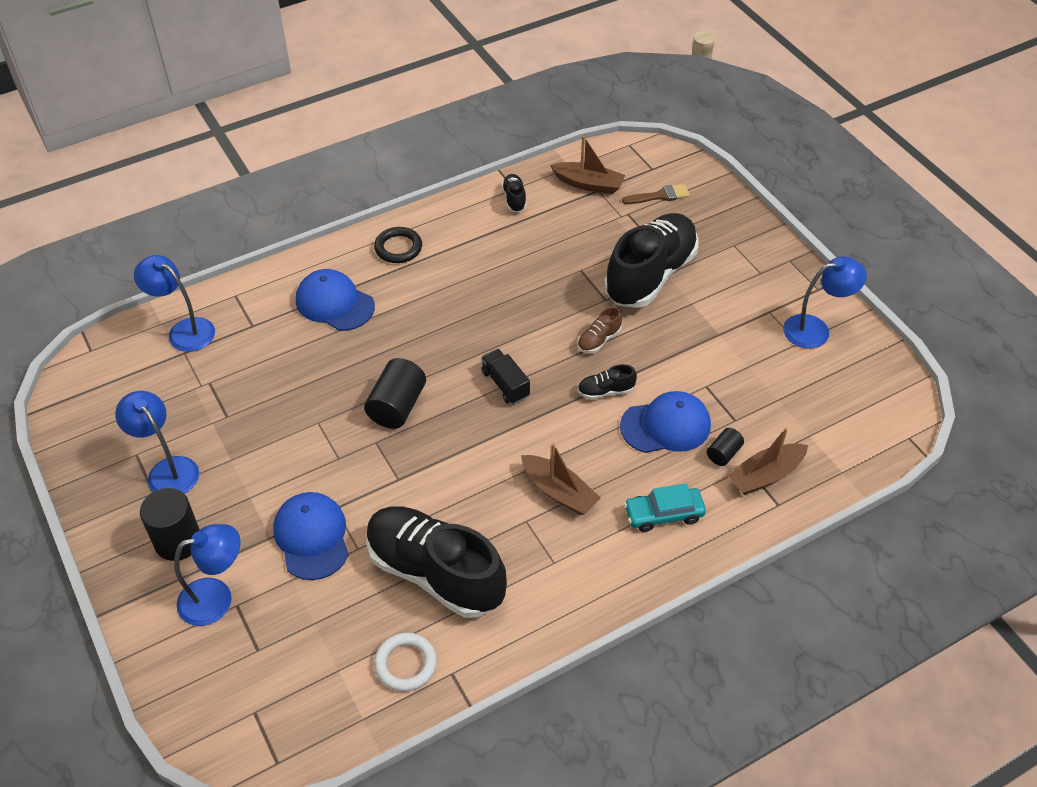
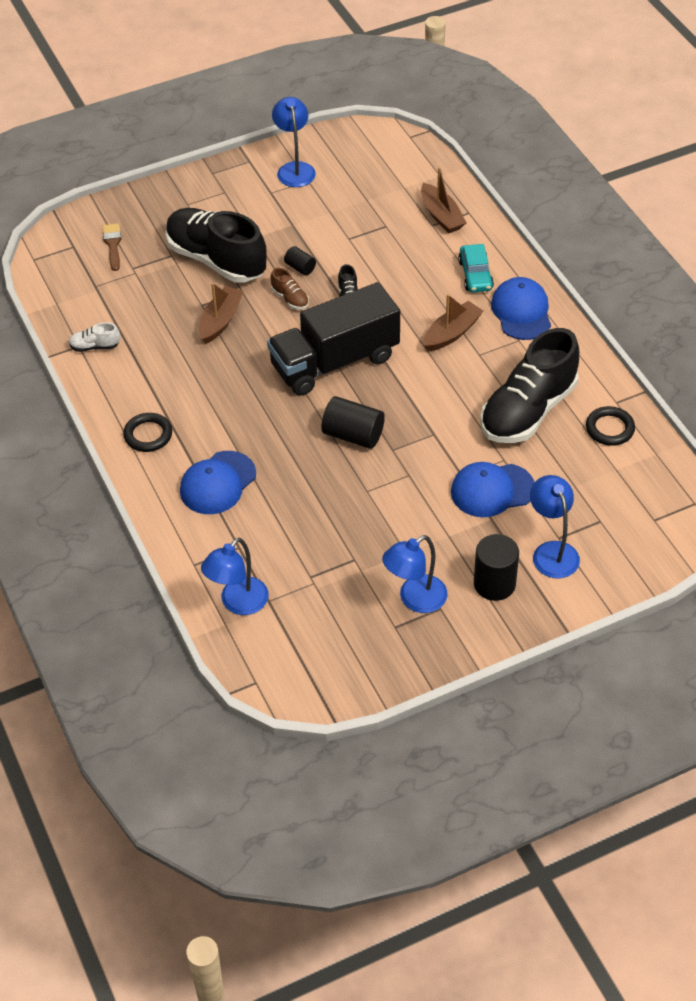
camera: 85 degrees left, 0 degrees up
white ring [374,632,437,692] -> black ring [586,406,635,446]
black truck [481,349,530,404] -> black truck [267,282,400,396], size x2.39
black shoe [502,174,526,212] -> white shoe [68,322,120,352]
brown boat [550,136,625,194] -> brown boat moved to [199,283,244,344]
blue cap [620,391,711,453] -> blue cap moved to [491,277,551,340]
black cylinder [707,428,744,466] -> black cylinder moved to [284,246,316,275]

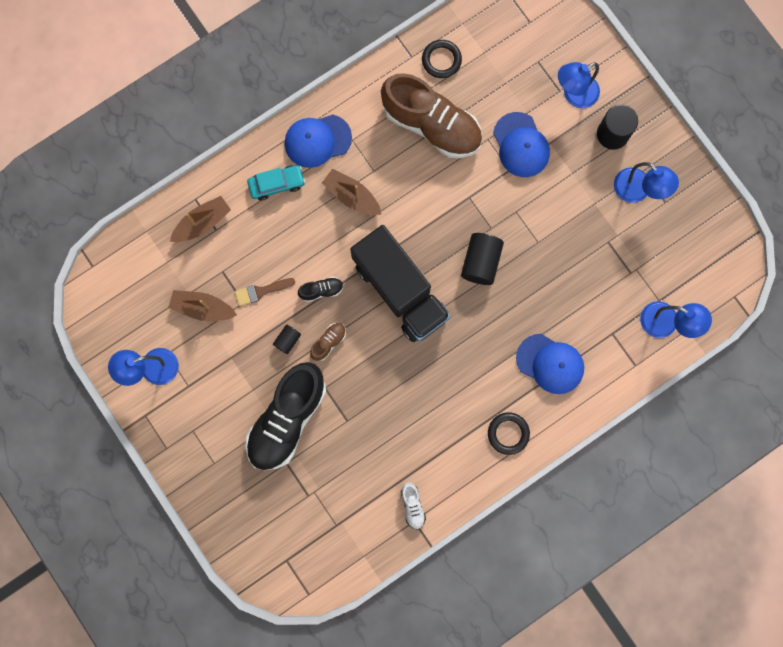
camera: 100 degrees left, 30 degrees up
brown brush [103,223,121,271] -> brown brush moved to [235,278,295,306]
brown boat [199,283,244,344] -> brown boat moved to [168,290,237,321]
black shoe [480,328,579,443] -> brown shoe [381,73,482,158]

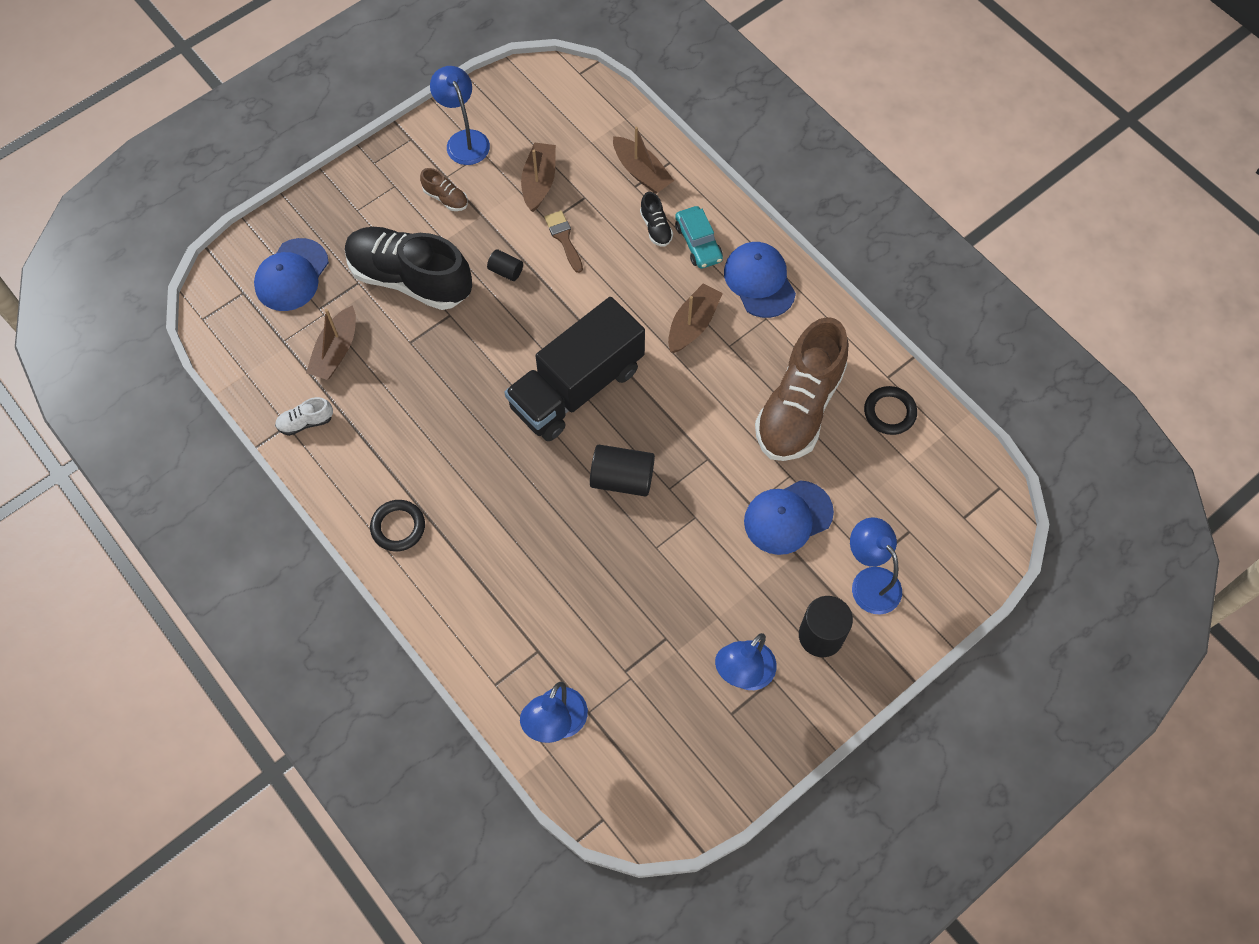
camera: 85 degrees right, 15 degrees down
black shoe [298,277,343,302] -> black shoe moved to [640,192,673,247]
brown shoe [310,323,346,361] -> brown shoe moved to [420,168,468,211]
blue cap [516,334,584,394] -> blue cap moved to [254,238,329,311]
none -> brown boat [306,305,356,380]

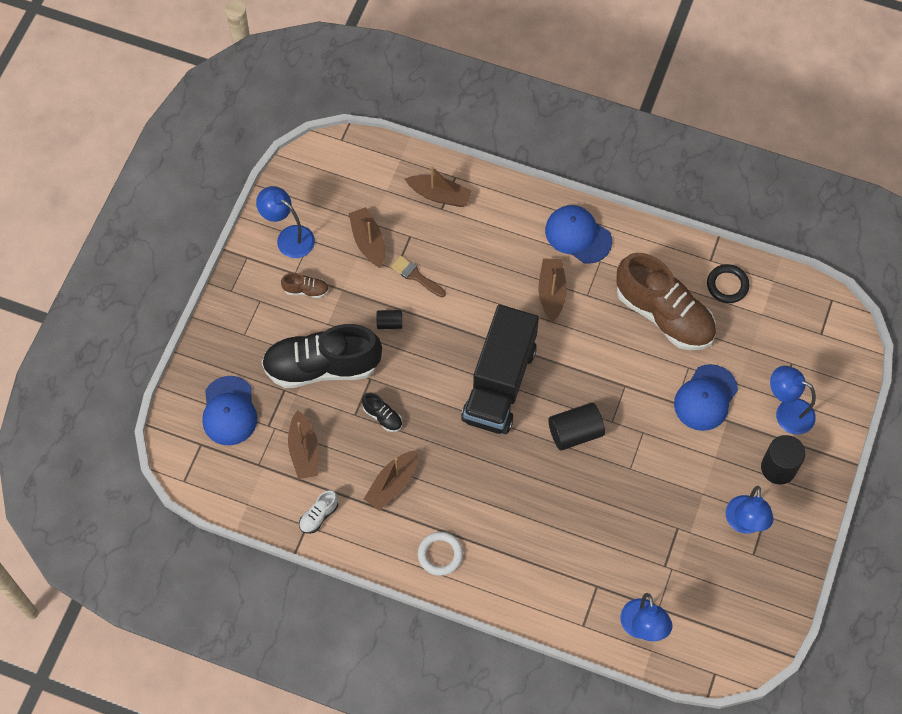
camera: 30 degrees left, 0 degrees up
black ring [370,500,425,552] -> white ring [418,532,463,576]
black shoe [640,192,673,247] -> black shoe moved to [362,392,402,432]
turquoise car [675,206,723,269] -> none
brown shoe [755,317,848,461] -> brown shoe turned 45 degrees counterclockwise [617,252,716,350]
none -> brown boat [364,450,418,511]

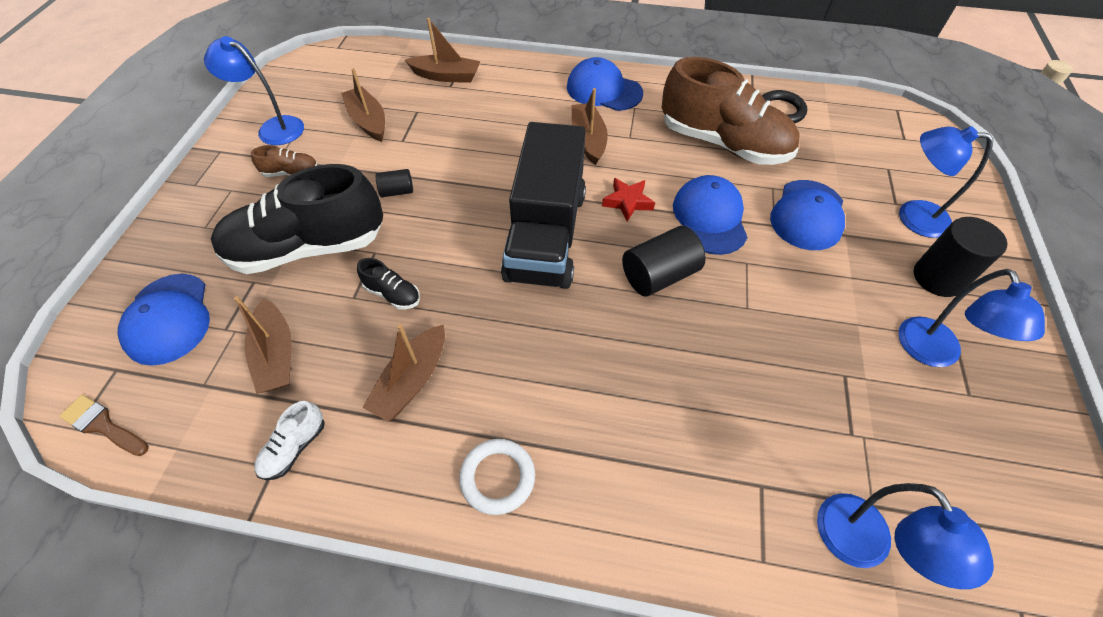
camera: 10 degrees left, 10 degrees down
brown brush [391,256,446,297] -> brown brush moved to [59,395,149,456]
none -> red star [602,178,655,222]
none -> blue cap [673,175,748,255]

